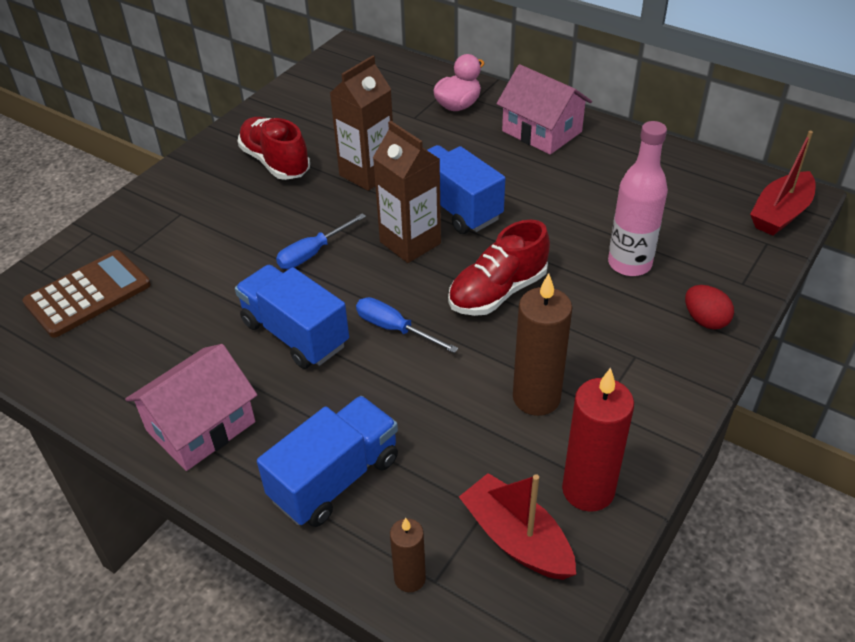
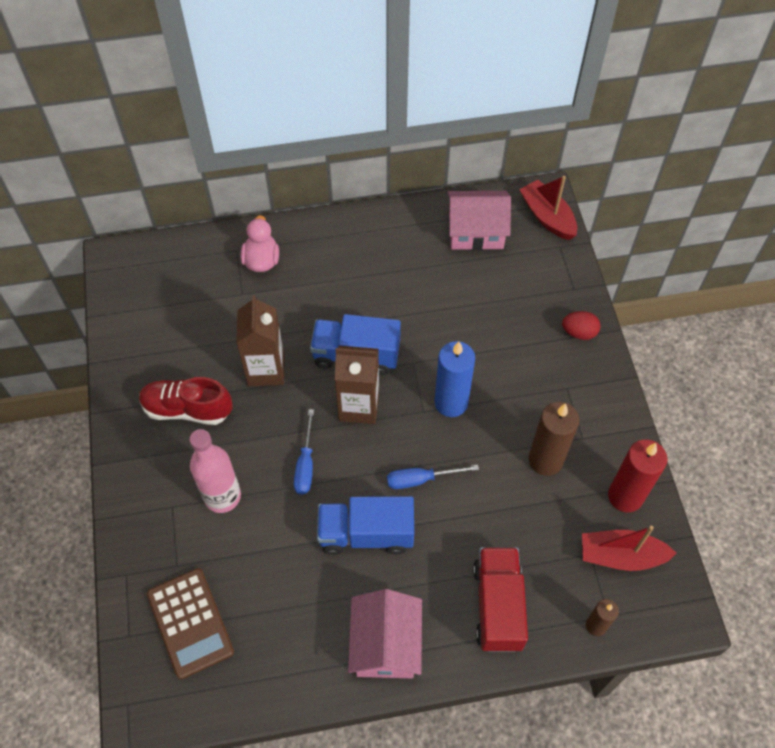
camera: 45 degrees left, 15 degrees up
brown calculator [22,250,151,338] -> brown calculator turned 150 degrees clockwise [147,568,234,679]
blue truck [257,396,398,527] -> red truck [473,547,528,652]
red shoe [448,220,550,316] -> blue candle [434,341,475,417]
pink house [496,64,592,155] -> pink house moved to [447,191,511,250]
pink bottle [608,121,668,276] -> pink bottle moved to [189,429,241,513]
red boat [750,131,815,236] -> red boat turned 150 degrees clockwise [519,176,577,240]

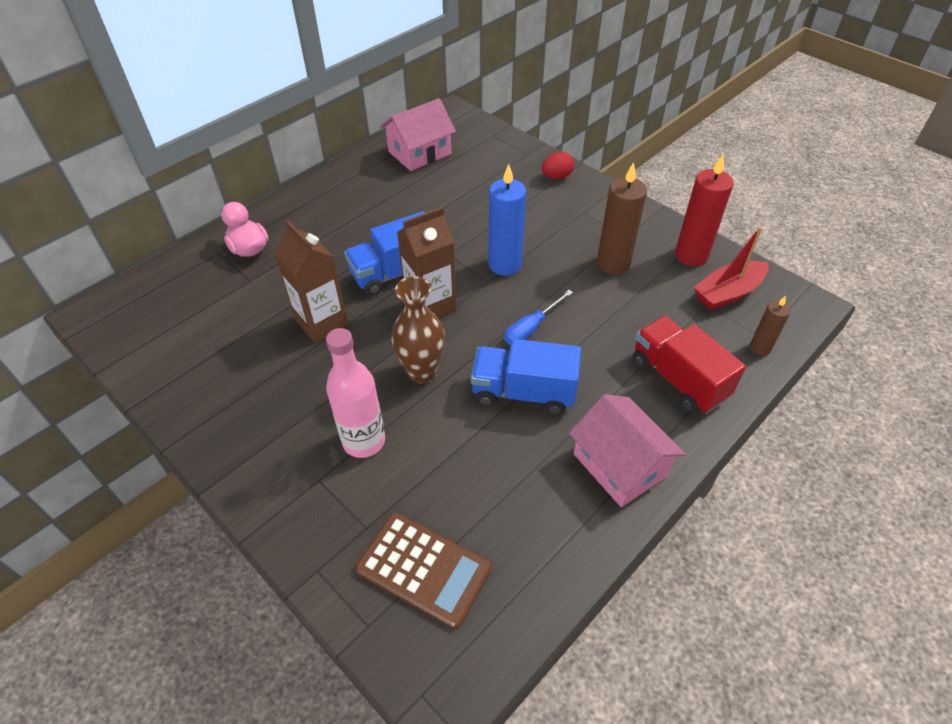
camera: 35 degrees left, 10 degrees down
red shoe [139,377,233,425] -> none
blue screwdriver [294,409,314,494] -> brown vase [391,276,445,383]
blue truck [317,496,414,555] -> blue truck turned 45 degrees clockwise [471,339,581,415]
red boat [519,176,577,240] -> none

